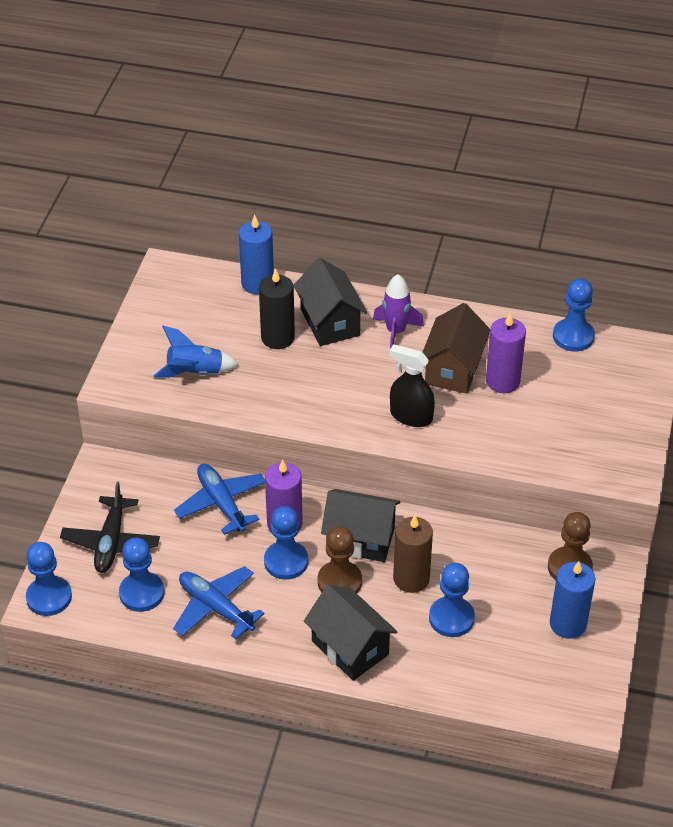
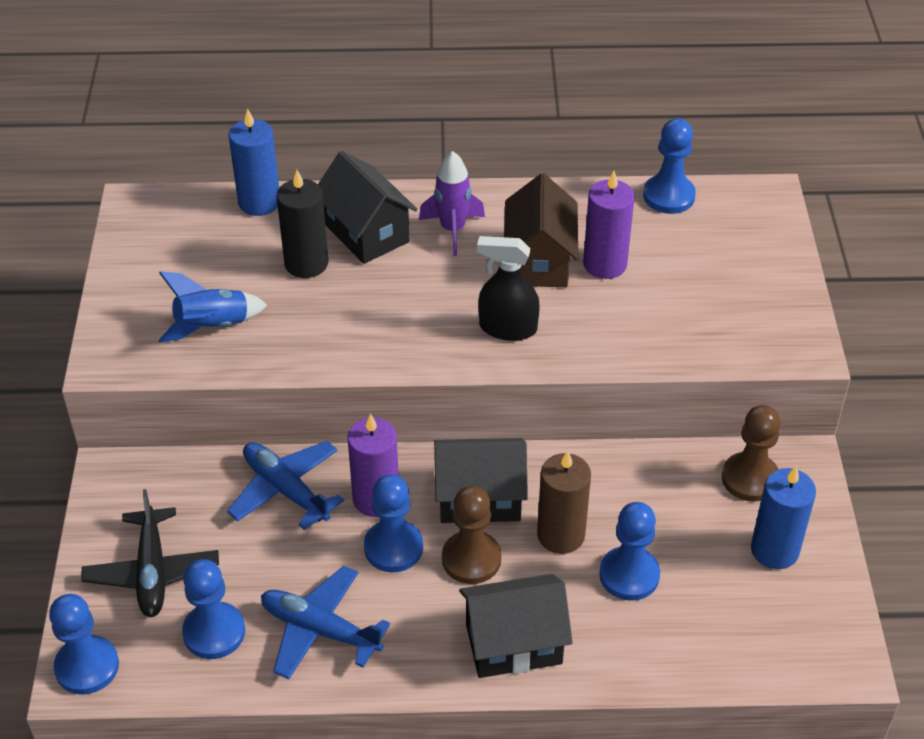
camera: 15 degrees left, 0 degrees up
black house [304,585,398,681] -> black house turned 45 degrees counterclockwise [459,574,573,678]

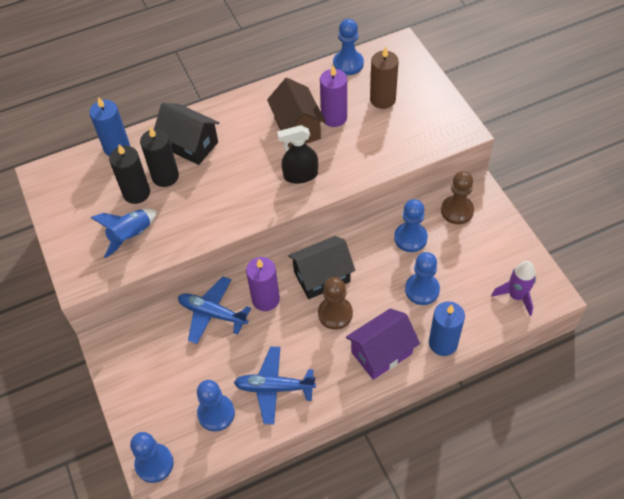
camera: 20 degrees left, 10 degrees up
black plane [81,489,219,617] -> none
blue pawn [364,474,423,572] -> blue pawn moved to [394,199,428,252]
purple rocket [419,151,485,256] -> purple rocket moved to [491,261,536,316]
black house [459,574,573,678] -> purple house [346,308,420,380]
brown candle [537,451,591,554] -> brown candle moved to [370,46,399,109]
blue candle [751,466,816,569] -> blue candle moved to [429,301,465,356]
none -> black candle [109,144,150,204]

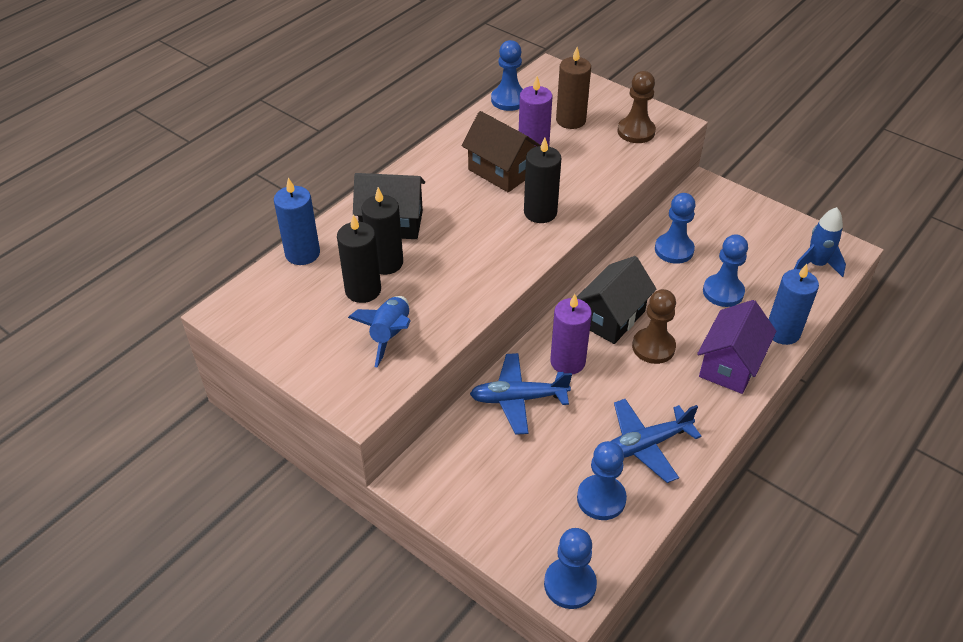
camera: 30 degrees left, 10 degrees down
black spray bottle [277,125,318,184] -> black candle [524,138,561,223]
brown pawn [441,171,474,224] -> brown pawn moved to [617,71,656,143]
purple rocket [491,261,536,316] -> blue rocket [794,207,846,277]

